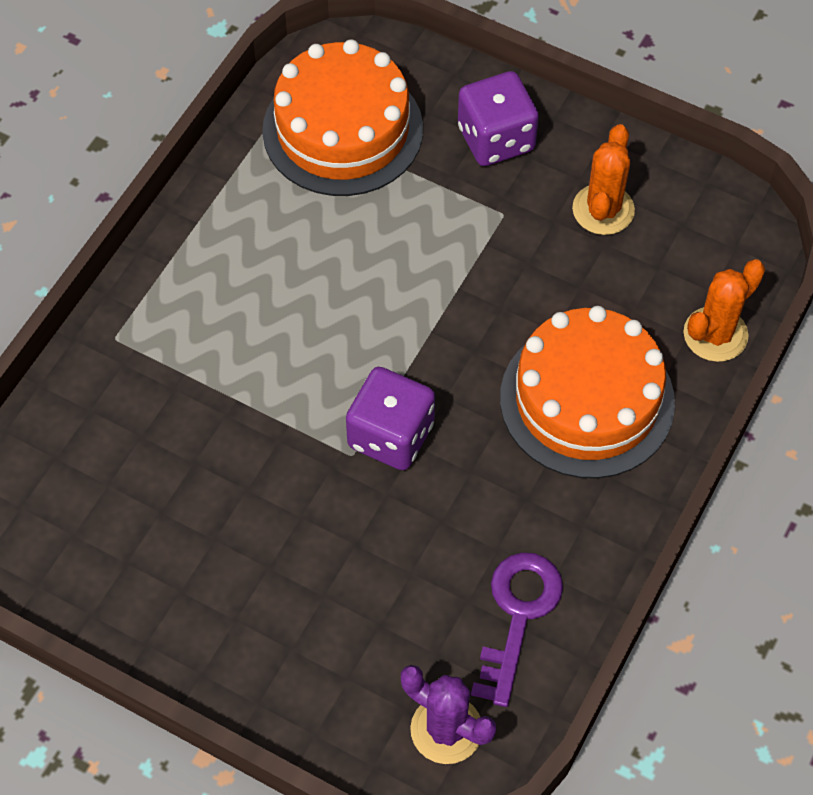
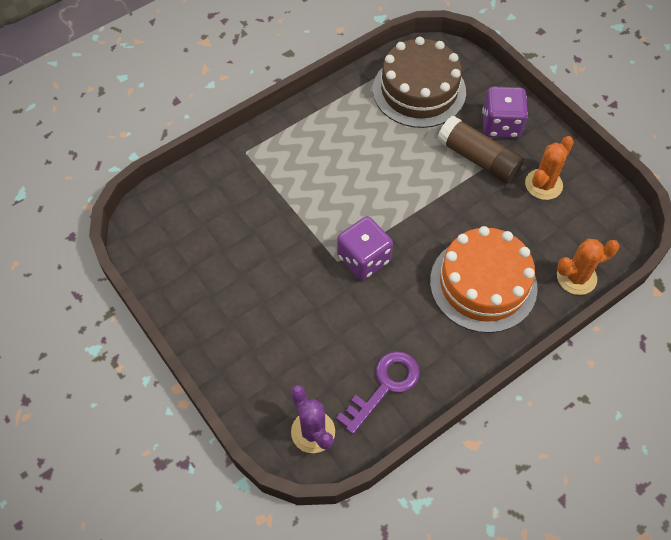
camera: 25 degrees right, 0 degrees up
orange cake [262,39,423,196] -> brown cake [373,37,466,128]
none -> brown glue stick [437,116,524,184]

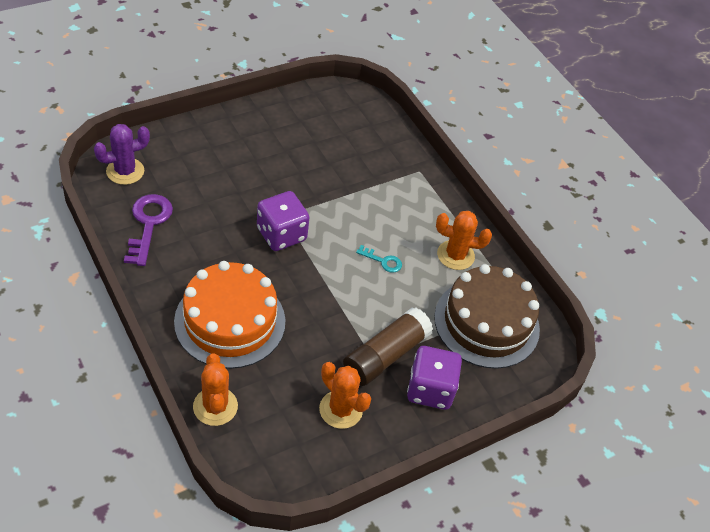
camera: 90 degrees right, 10 degrees down
purple key [336,351,420,434] -> purple key turned 135 degrees counterclockwise [124,194,173,266]
none -> turquoise key [356,245,402,273]
none -> orange cactus [436,211,492,270]

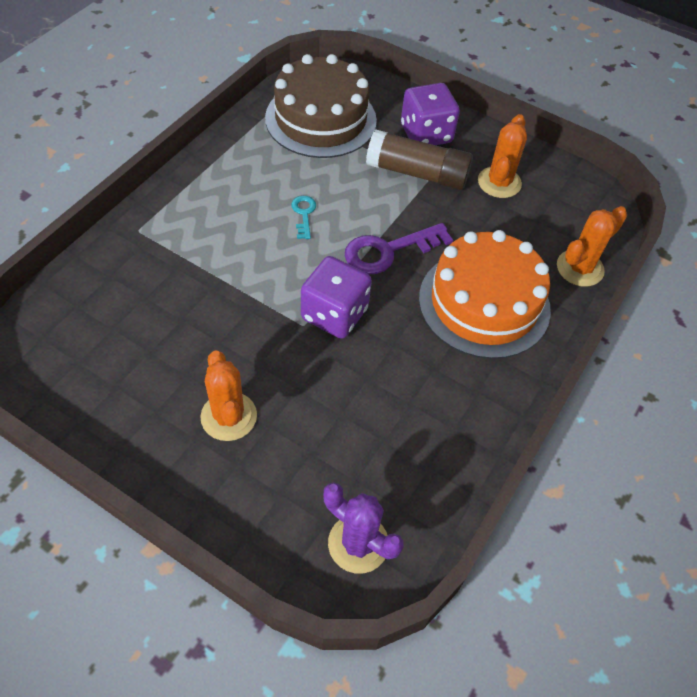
camera: 115 degrees left, 5 degrees up
purple key [124,194,173,266] -> purple key moved to [345,223,453,275]
orange cactus [436,211,492,270] -> orange cactus moved to [200,351,257,441]

